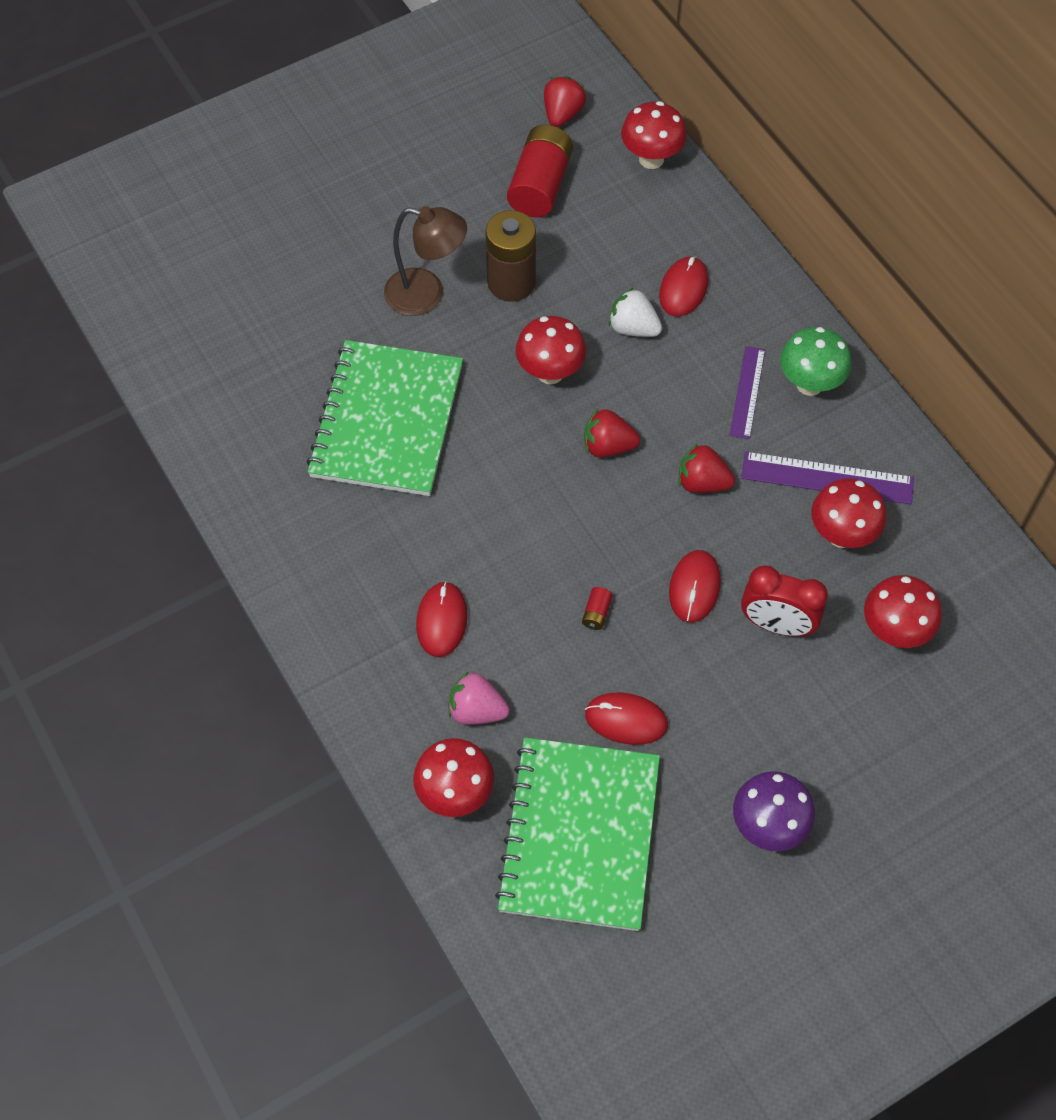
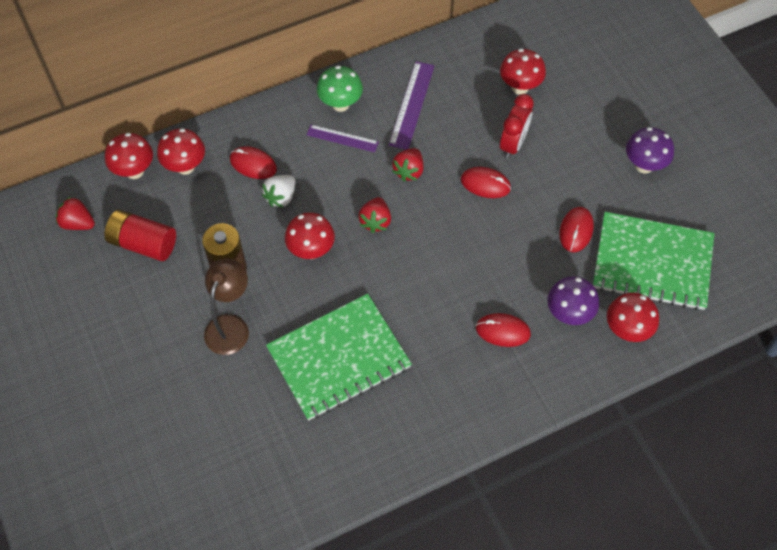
camera: 85 degrees left, 0 degrees up
green notebook [307,340,463,496] -> green notebook turned 45 degrees counterclockwise [266,294,412,421]
pink strawberry [449,671,510,725] -> purple mushroom [547,276,599,325]
red battery [582,587,612,630] -> none
red mushroom [811,478,886,548] -> red mushroom moved to [157,128,205,175]

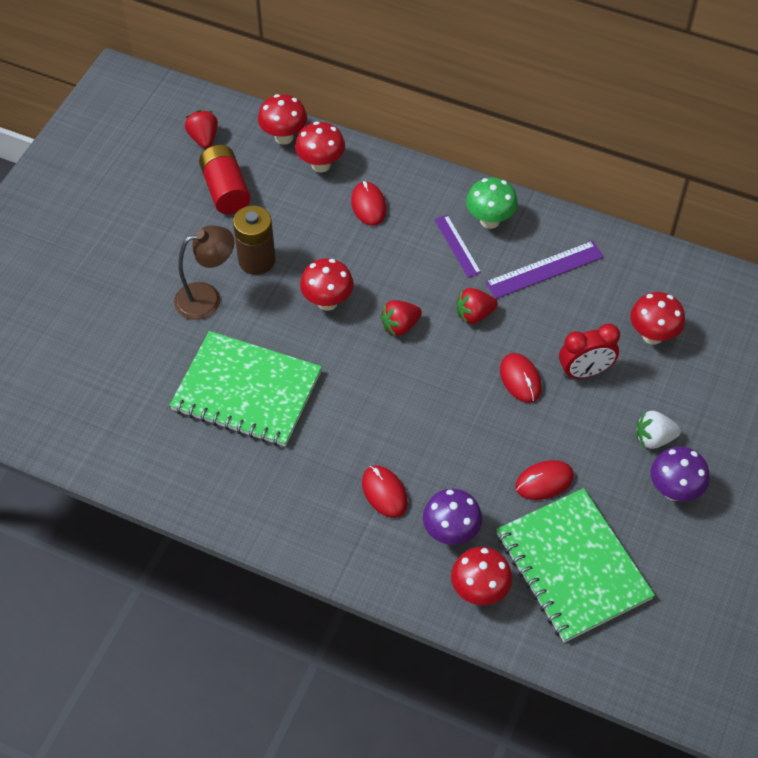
camera: 50 degrees right, 5 degrees down
white strawberry [262,175,295,208] -> white strawberry moved to [636,411,681,449]

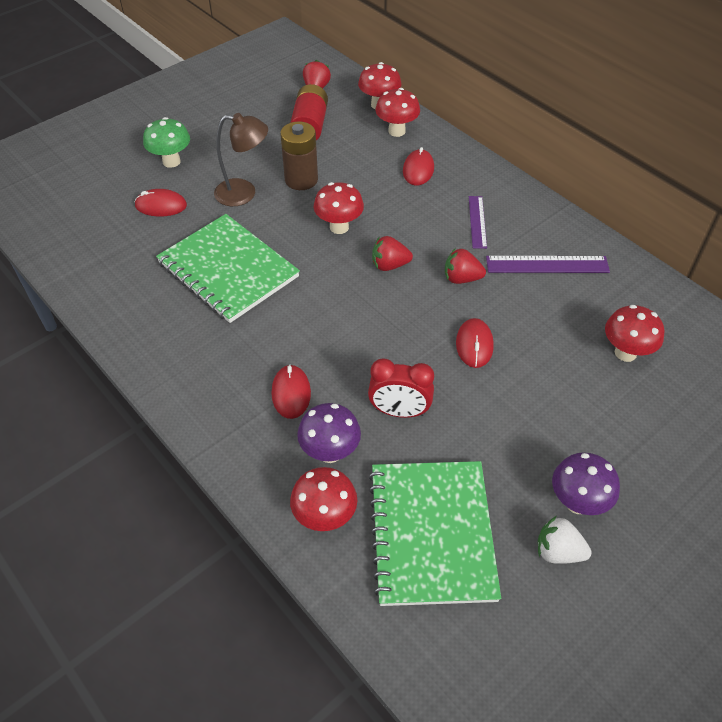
camera: 25 degrees right, 5 degrees down
green mushroom [466,177,518,229] -> green mushroom moved to [143,117,190,168]
red mouse [515,460,574,500] -> red mouse moved to [135,189,187,217]
red clock [559,323,620,378] -> red clock moved to [368,359,434,418]
white strawberry [636,411,681,449] -> white strawberry moved to [538,516,592,564]

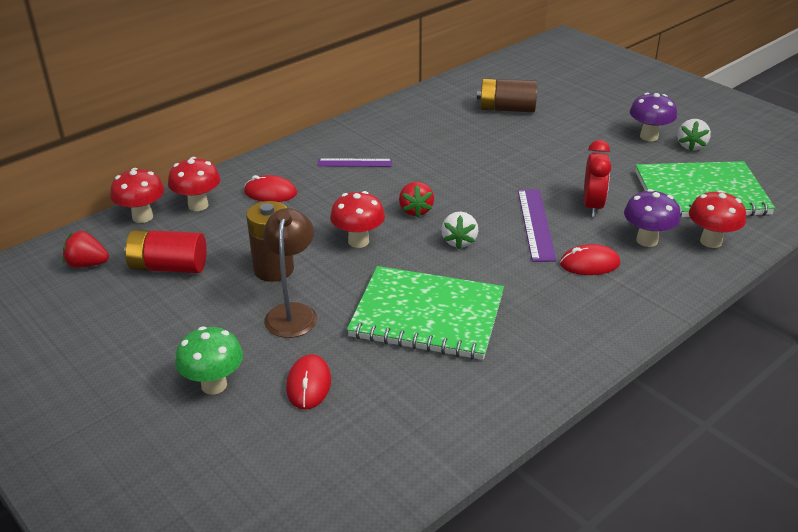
camera: 90 degrees left, 15 degrees down
green notebook [156,214,300,323] -> green notebook turned 60 degrees clockwise [347,266,504,360]
red strawberry [445,248,486,284] -> none
red mouse [456,318,494,368] -> none
purple ruler [486,256,610,273] -> purple ruler moved to [518,190,557,262]
red mushroom [605,305,665,362] -> brown battery [477,78,537,112]
none -> white strawberry [441,212,478,249]

